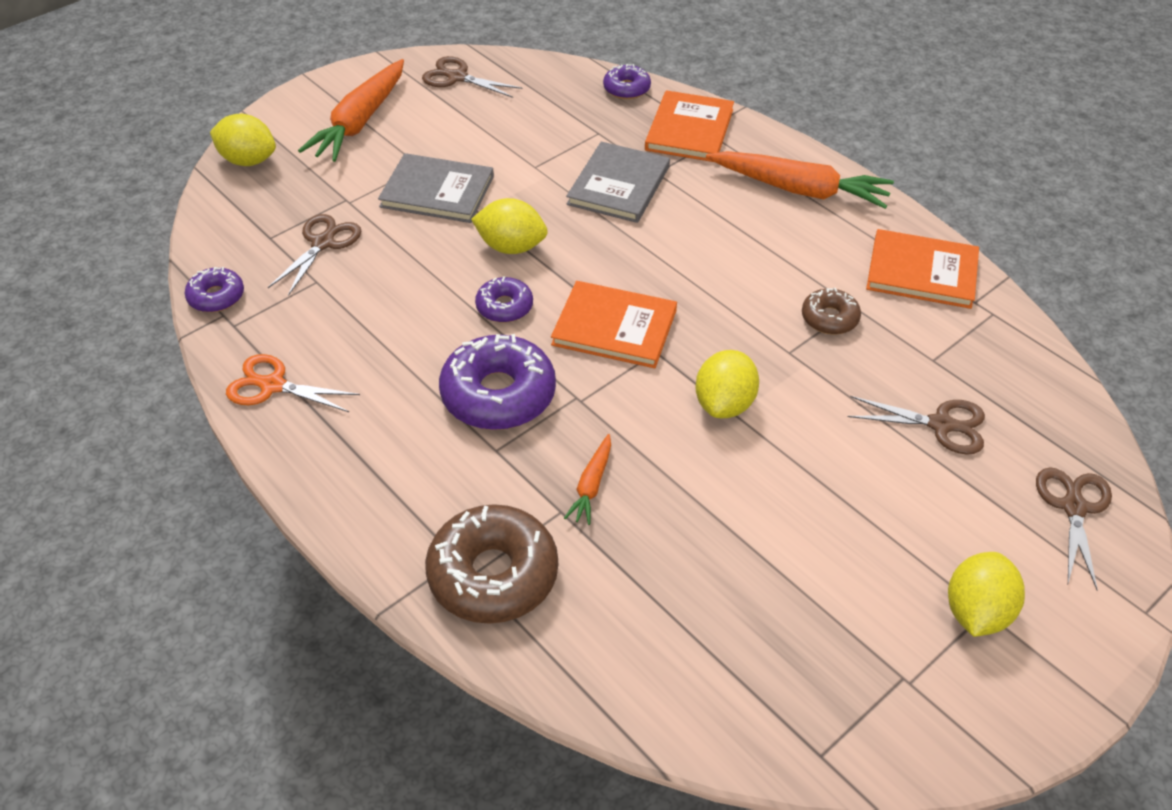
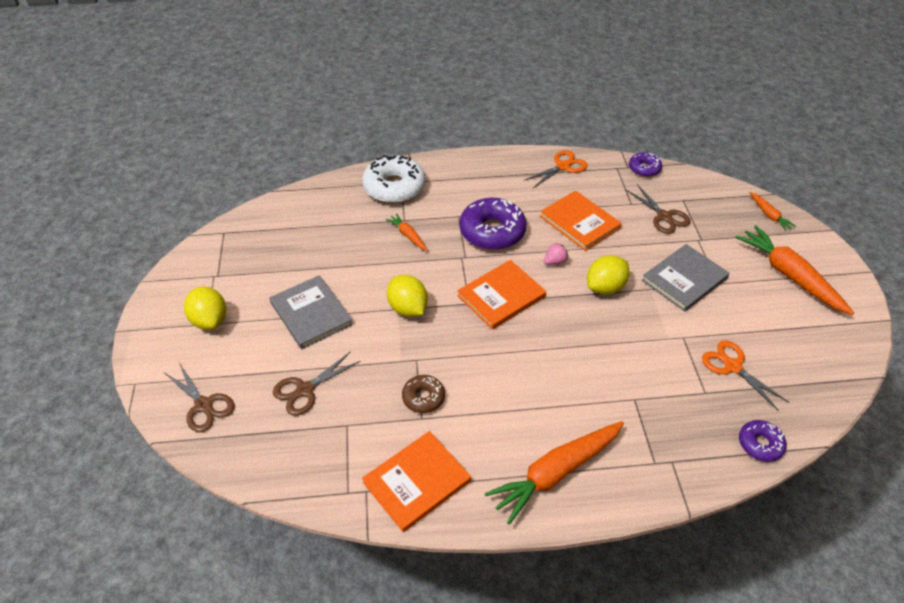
camera: 125 degrees right, 0 degrees up
yellow lemon [210,114,276,166] -> orange carrot [750,192,796,231]
brown scissors [422,56,523,98] -> none
brown donut [425,504,558,624] -> white donut [362,155,425,203]
purple donut [475,276,533,322] -> pink strawberry [544,243,568,265]
grey book [566,141,670,223] -> grey book moved to [269,275,353,349]
orange book [645,90,734,162] -> orange book moved to [540,190,622,251]
none -> orange scissors [702,341,789,411]

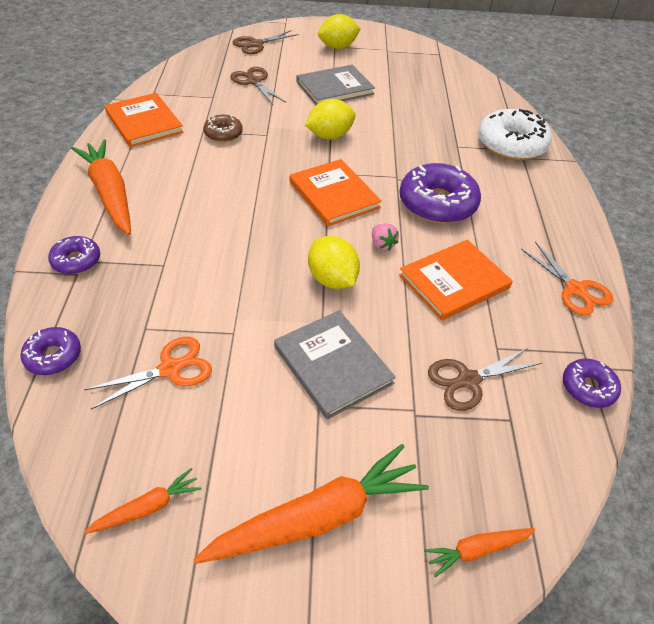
camera: 95 degrees right, 0 degrees up
orange carrot [385,213,428,251] -> orange carrot moved to [84,468,202,534]
none -> purple donut [48,236,100,274]

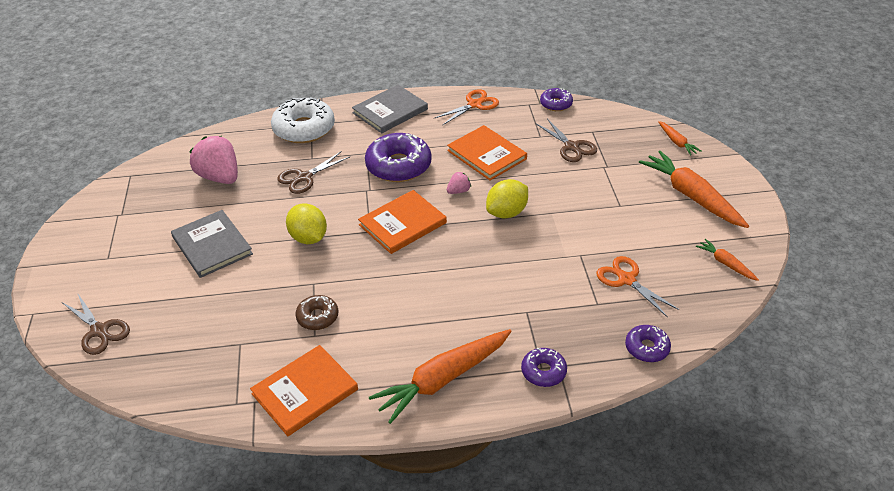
camera: 95 degrees left, 5 degrees down
brown scissors [230,67,286,105] -> brown scissors moved to [277,151,350,194]
grey book [274,310,396,420] -> grey book moved to [352,85,428,133]
yellow lemon [318,14,361,49] -> none
none -> pink strawberry [189,136,238,184]

